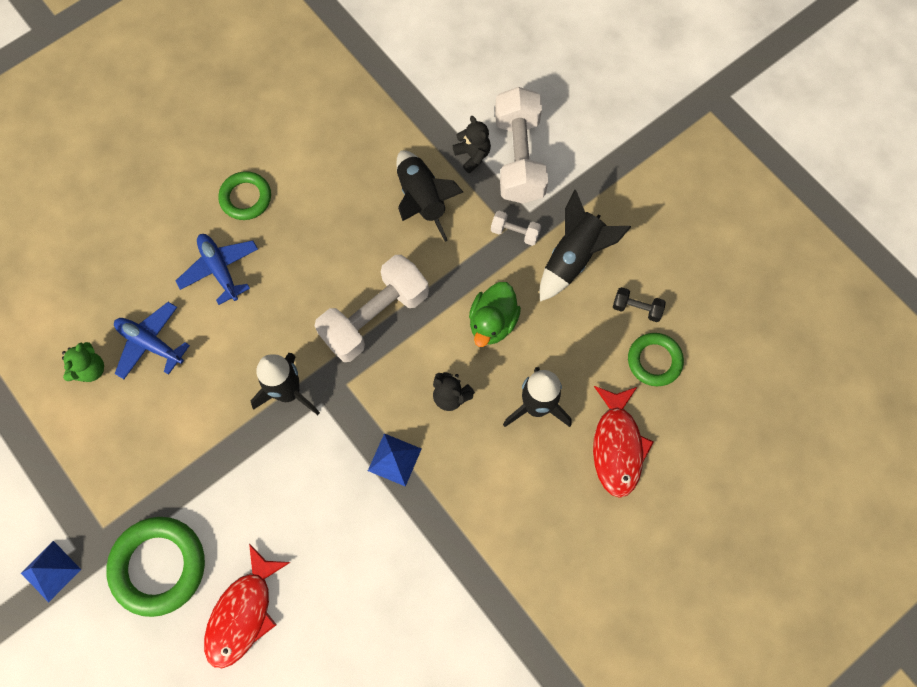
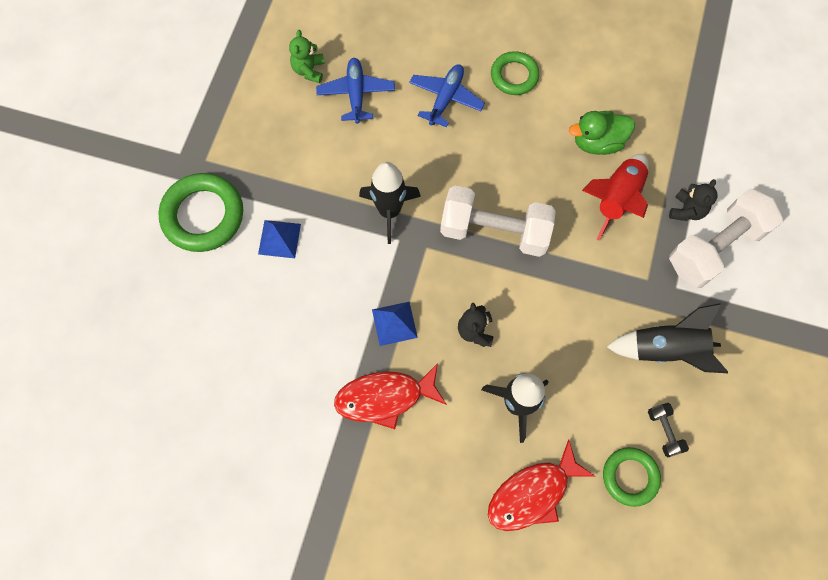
camera: 55 degrees right, 0 degrees up
blue pyramid [21,541,81,602] -> blue pyramid moved to [258,220,301,258]
green teddy bear [62,342,104,382] -> green teddy bear turned 105 degrees clockwise [289,30,325,83]
red fish [204,544,291,668] -> red fish moved to [334,363,447,429]
black rocket [397,150,463,242] -> red rocket [582,154,648,240]
green duck [469,282,521,347] -> green duck moved to [569,111,635,155]
white dumbbell [491,211,541,246] -> none

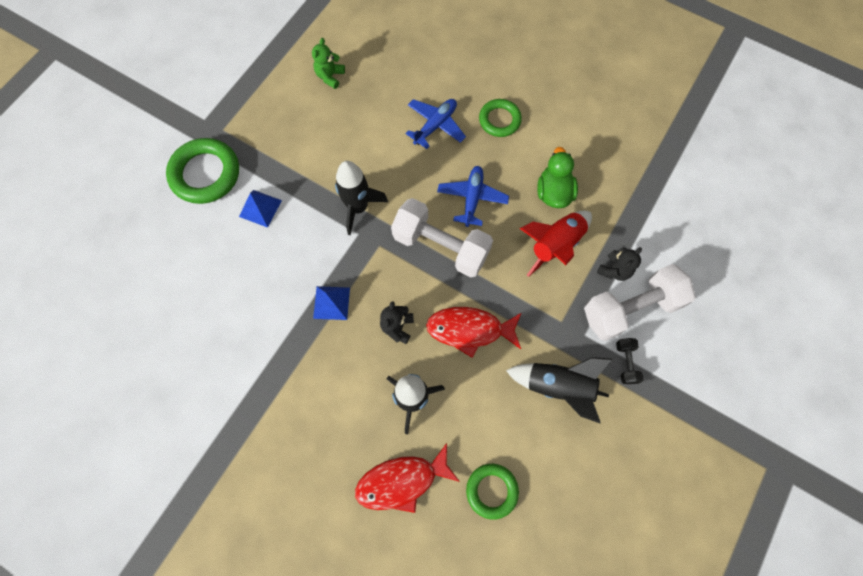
camera: 15 degrees right, 0 degrees up
blue plane [316,58,395,124] -> blue plane moved to [437,166,509,227]
red fish [334,363,447,429] -> red fish moved to [426,307,521,358]
green duck [569,111,635,155] -> green duck turned 90 degrees clockwise [537,147,578,208]
black dumbbell [648,403,689,457] -> black dumbbell moved to [616,338,644,384]

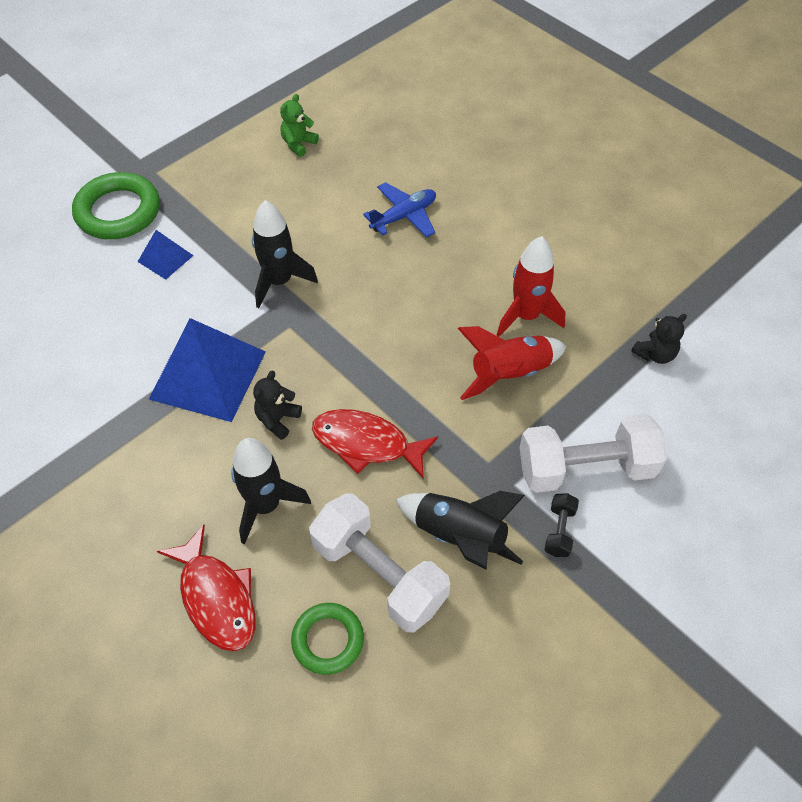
camera: 15 degrees right, 15 degrees down
blue pyramid [313,286,350,320] -> blue pyramid [149,318,266,422], size x2.05
red fish [355,443,460,513] -> red fish turned 120 degrees counterclockwise [157,525,256,651]
white dumbbell [391,198,493,277] -> white dumbbell moved to [309,493,450,632]
blue plane [437,166,509,227] -> none
green ring [479,99,522,137] -> none
green duck [537,147,578,208] -> red rocket [497,236,565,337]
black teddy bear [597,247,642,281] -> black teddy bear moved to [631,314,687,364]

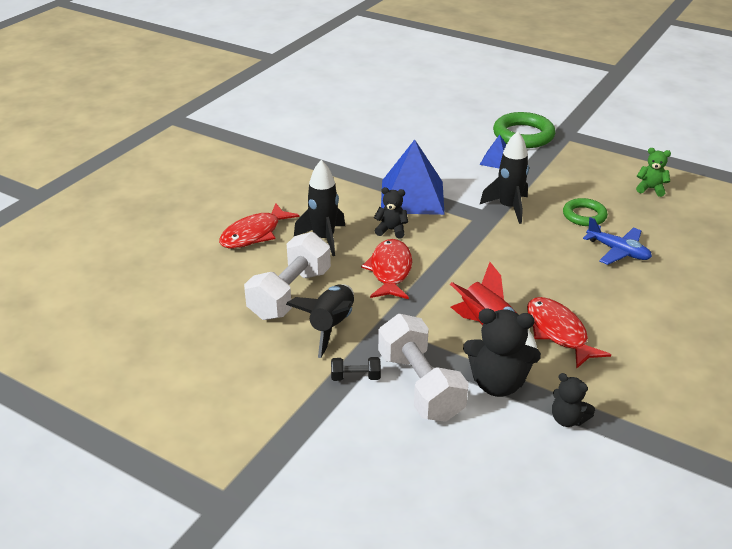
camera: 75 degrees right, 20 degrees down
green ring [291,603,364,675] -> green ring moved to [563,198,608,226]
red rocket [497,236,565,337] -> red fish [527,297,611,369]
none -> black teddy bear [463,309,541,397]

